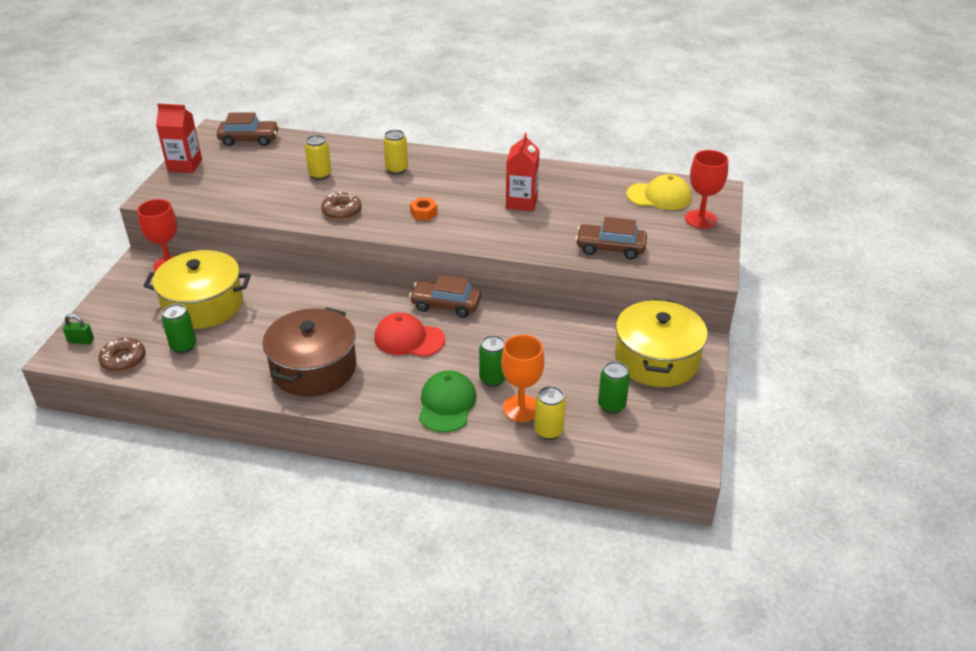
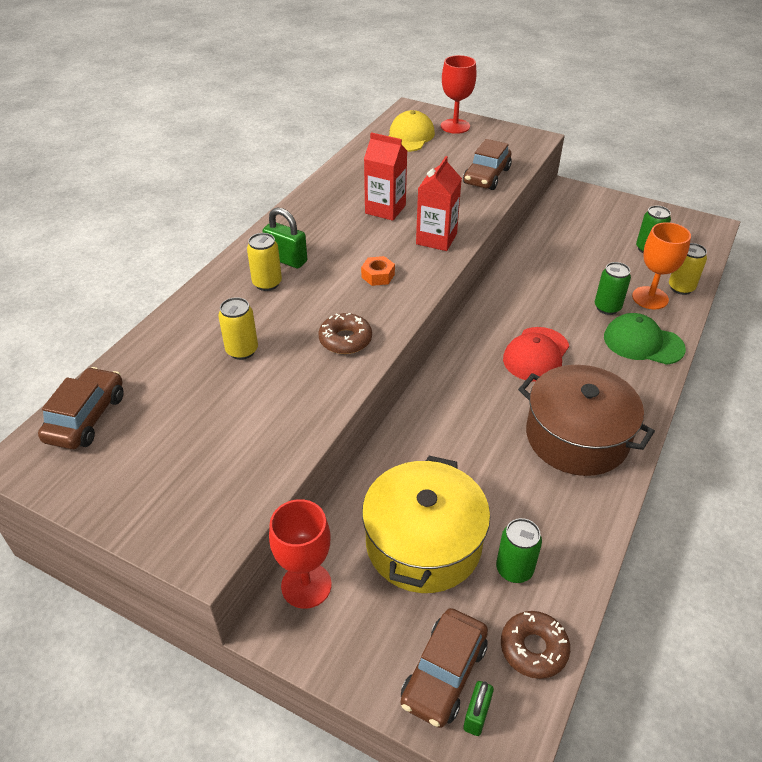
camera: 75 degrees left, 5 degrees up
red carton [156,103,202,173] -> red carton moved to [416,156,462,251]
brown car [409,274,481,318] -> brown car moved to [401,608,488,728]
yellow pot [615,299,708,387] -> none
none -> green padlock [263,208,307,268]

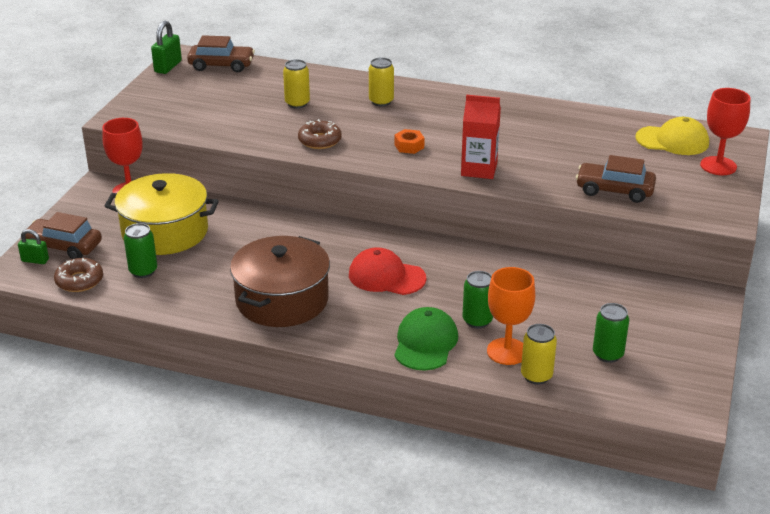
camera: 80 degrees right, 10 degrees down
green padlock [263,208,307,268] -> green padlock moved to [151,21,182,74]
red carton [364,132,407,221] -> none

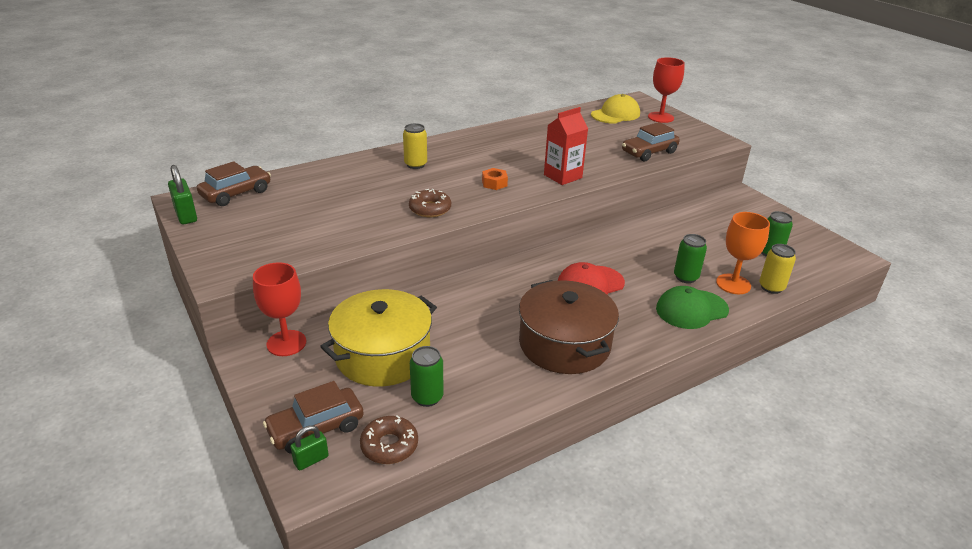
camera: 50 degrees left, 0 degrees up
yellow can [283,59,310,109] -> none
green cap [394,307,458,370] -> green cap turned 75 degrees counterclockwise [656,286,729,329]

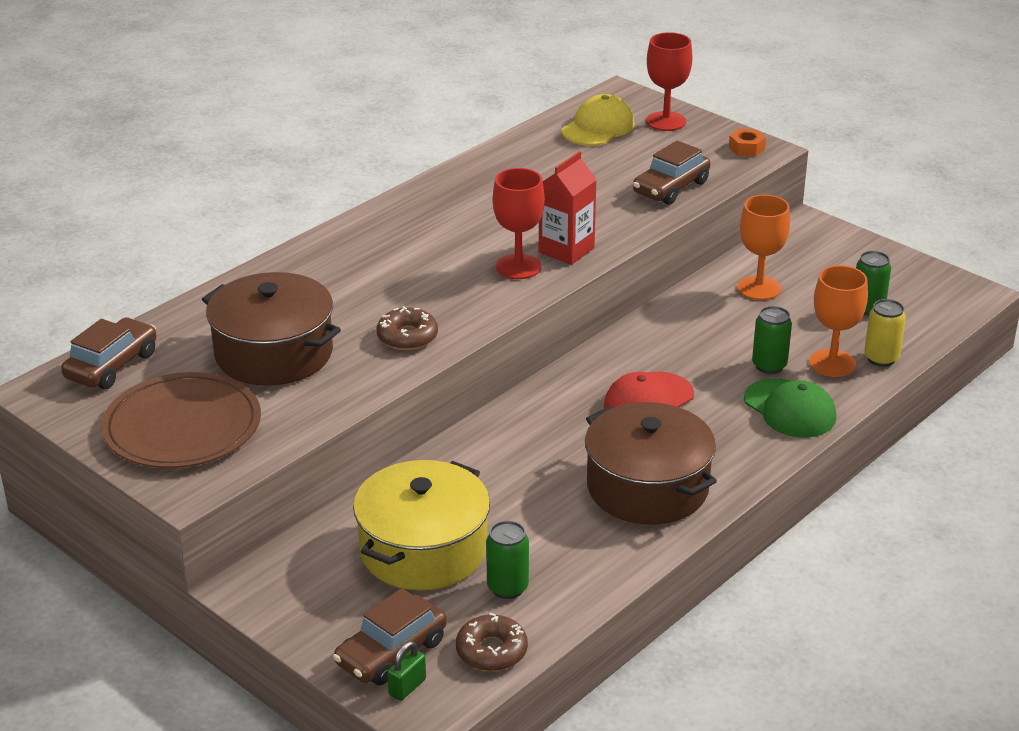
camera: 15 degrees left, 0 degrees up
green padlock [168,165,197,224] -> none
red goblet [253,262,306,356] -> red goblet moved to [493,168,545,279]
yellow can [403,123,427,169] -> none
orange nut [482,168,508,190] -> orange nut moved to [729,129,766,157]
green cap [656,286,729,329] -> green cap turned 90 degrees counterclockwise [744,378,836,437]
none -> brown plate [101,372,261,468]
none -> brown pot [202,272,341,386]
none -> orange goblet [737,195,790,300]

